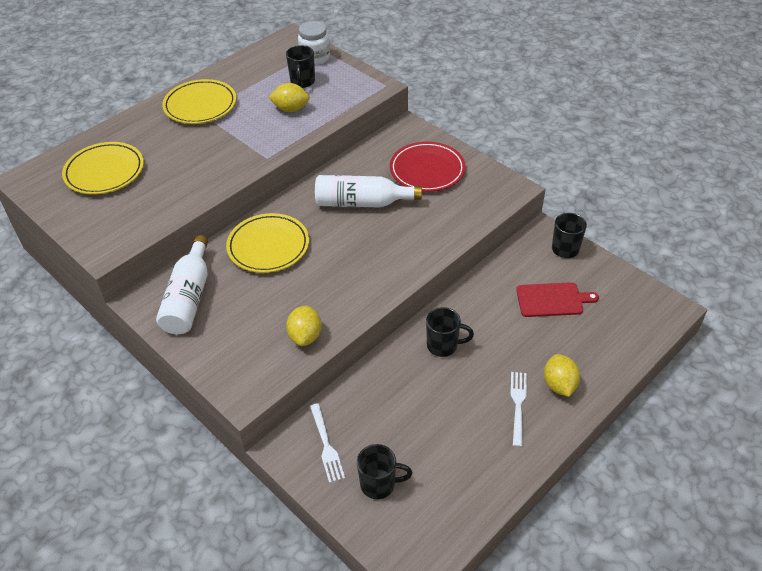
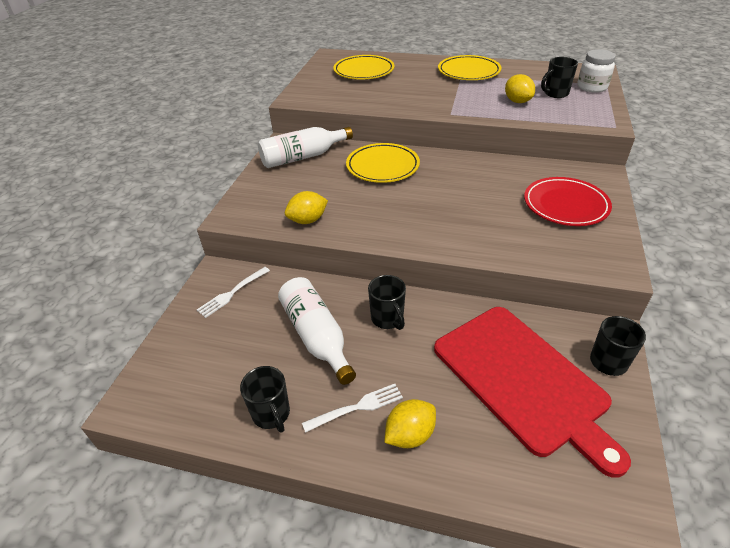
camera: 60 degrees right, 5 degrees down
white bottle [315,175,422,208] -> white bottle moved to [278,277,356,385]
black mug [357,444,412,499] -> black mug moved to [240,366,290,433]
red cutting board [516,282,599,317] -> red cutting board [434,307,631,478], size x2.01

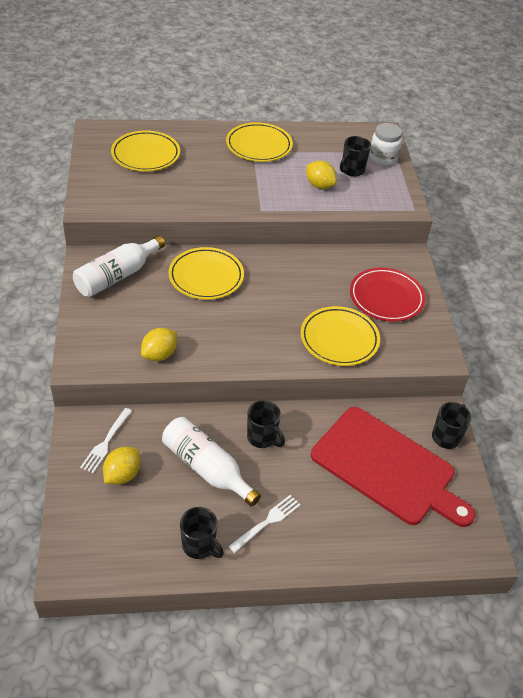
camera: 25 degrees left, 5 degrees up
yellow lemon [384,399,436,448] -> yellow lemon moved to [103,447,141,484]
none -> yellow plate [301,306,380,366]

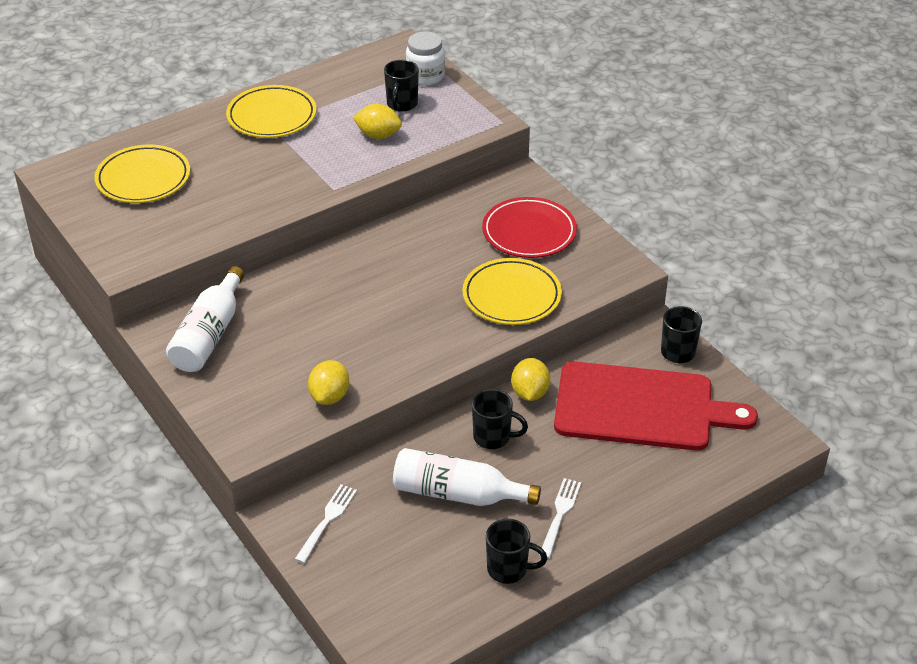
camera: 25 degrees left, 5 degrees down
white fork [80,408,132,473] -> white fork turned 150 degrees counterclockwise [295,484,357,563]
yellow lemon [103,447,141,484] -> yellow lemon moved to [511,358,550,401]
yellow plate [169,247,244,300] -> none

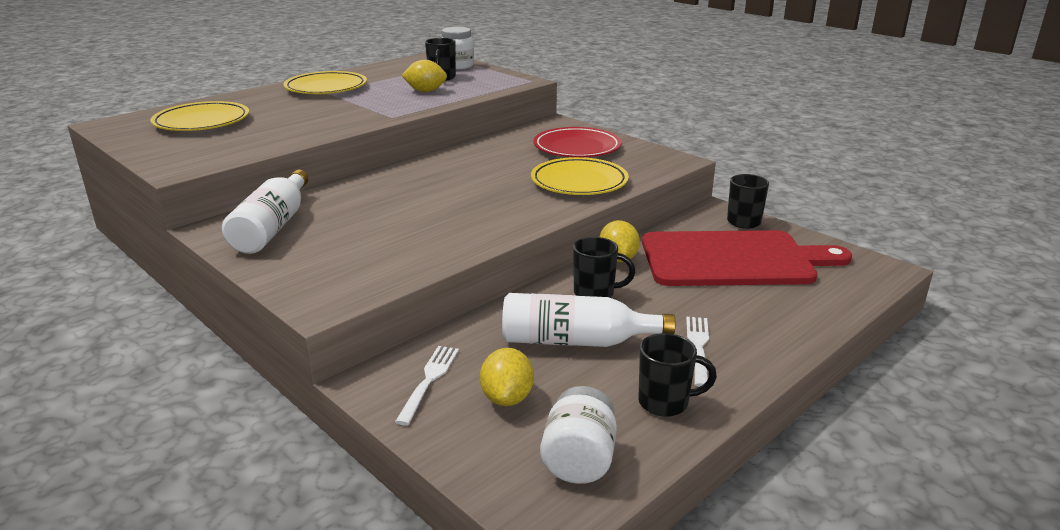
camera: 10 degrees left, 15 degrees down
yellow lemon [308,360,349,405] -> yellow lemon moved to [480,348,534,406]
none -> white jar [540,386,617,484]

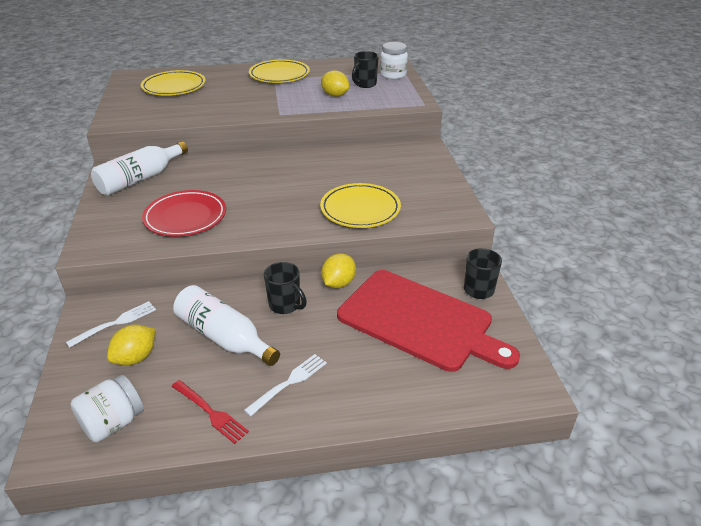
camera: 35 degrees right, 10 degrees up
red plate [534,127,621,157] -> red plate moved to [142,190,226,237]
black mug [638,333,717,417] -> red fork [172,380,249,444]

